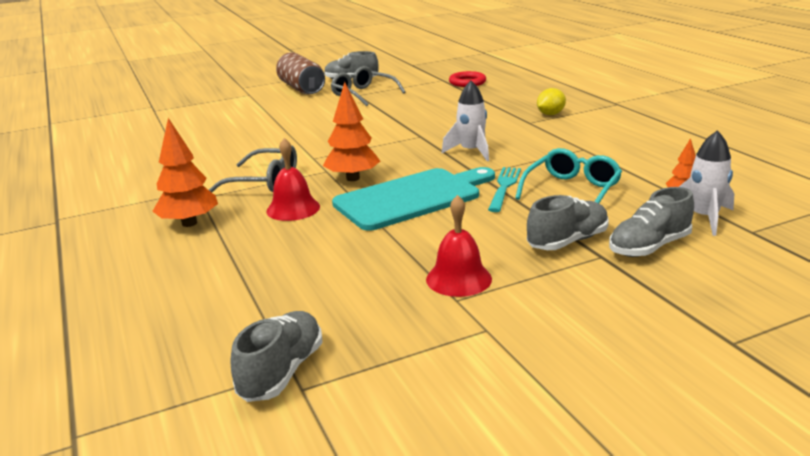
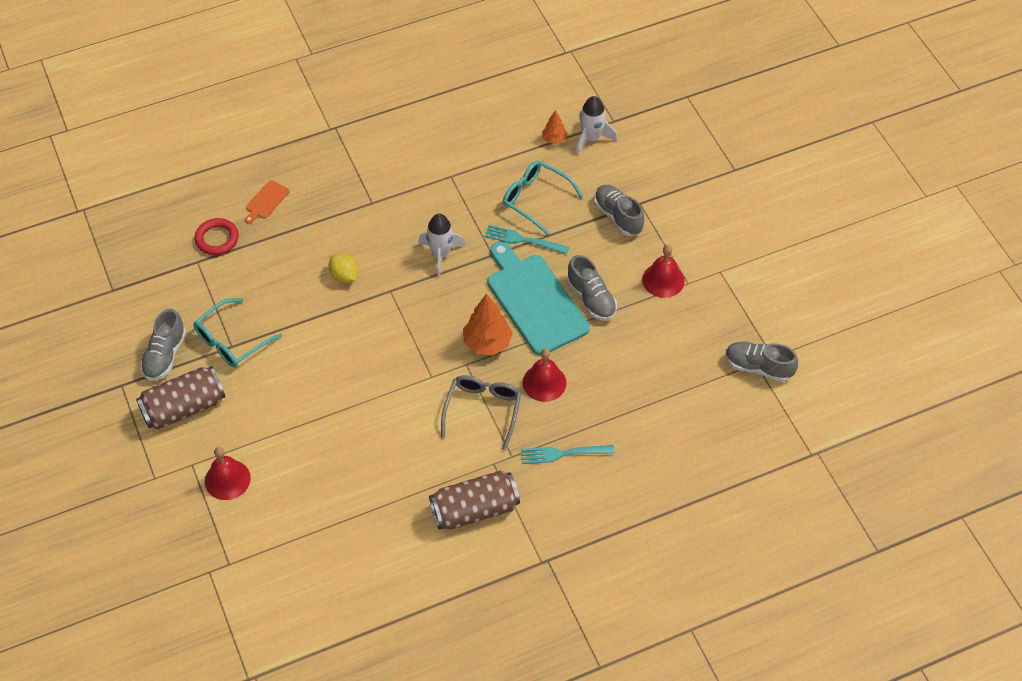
camera: 90 degrees left, 30 degrees up
orange tree [152,118,218,227] -> turquoise fork [521,445,614,464]
grey glasses [331,66,405,107] -> turquoise glasses [194,298,282,368]
yellow lemon [537,88,566,115] -> yellow lemon moved to [329,253,358,283]
grey shoe [609,187,694,257] -> grey shoe moved to [567,255,617,321]
none -> red bell [205,447,251,500]
none -> orange cutting board [245,180,289,224]
none -> brown can [429,470,520,530]

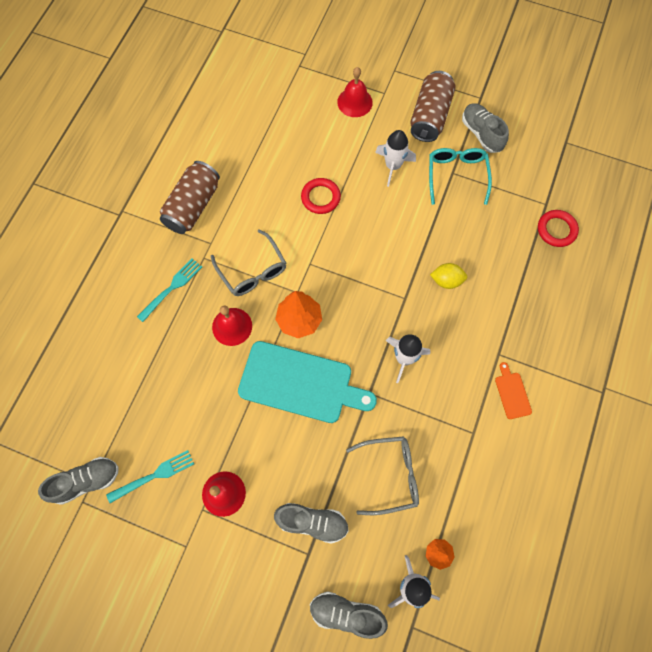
camera: 135 degrees right, 15 degrees up
orange cutting board [245,180,289,224] -> orange cutting board moved to [495,362,532,419]
turquoise fork [484,224,569,254] -> turquoise fork moved to [106,450,194,503]
turquoise glasses [503,161,583,236] -> grey glasses [346,436,419,515]
grey shoe [567,255,617,321] -> grey shoe moved to [310,591,388,639]
none -> red ring [301,178,341,214]
none -> white rocket [375,130,416,187]

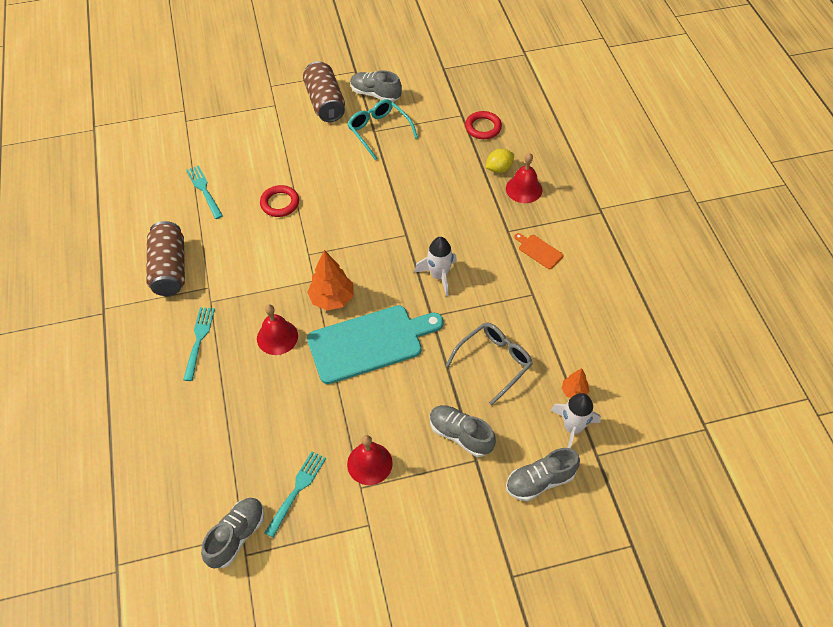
camera: 35 degrees left, 15 degrees down
grey glasses [211,229,286,296] -> none
grey shoe [274,503,349,544] -> grey shoe turned 120 degrees counterclockwise [430,405,496,457]
red bell [337,67,373,117] -> red bell moved to [506,153,542,203]
white rocket [375,130,416,187] -> none
yellow lemon [430,263,467,289] -> yellow lemon moved to [485,149,514,173]
none -> turquoise fork [186,165,223,219]

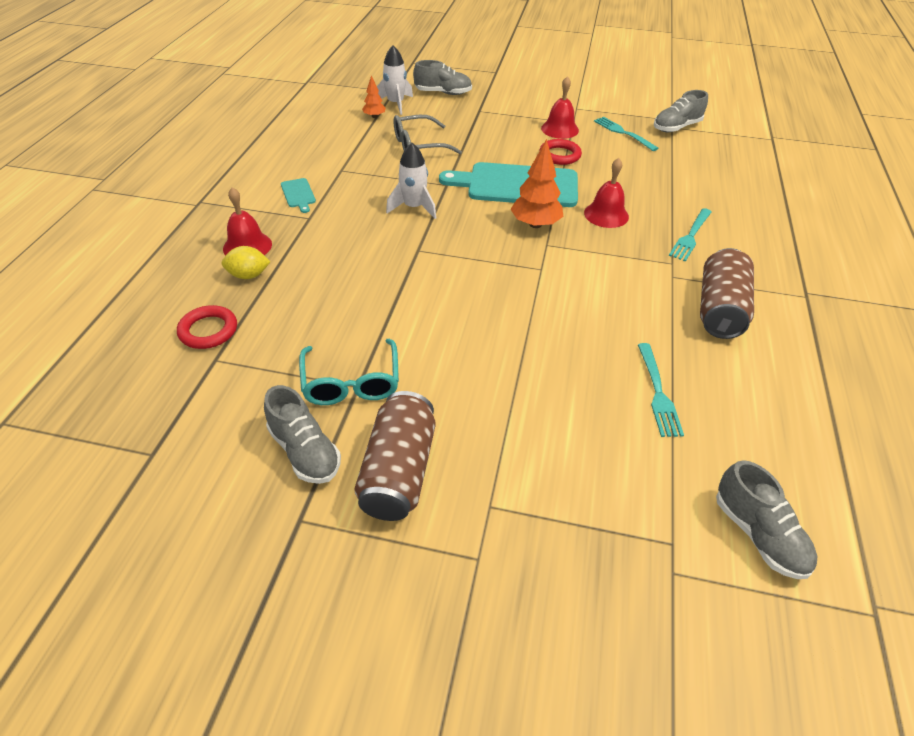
camera: 155 degrees left, 10 degrees down
red ring [260,185,299,217] -> red ring moved to [540,139,582,165]
turquoise fork [264,451,326,538] -> turquoise fork turned 90 degrees clockwise [594,117,658,151]
grey shoe [430,405,496,457] -> grey shoe moved to [716,460,817,579]
orange cutting board [514,233,563,269] -> turquoise cutting board [281,178,316,213]

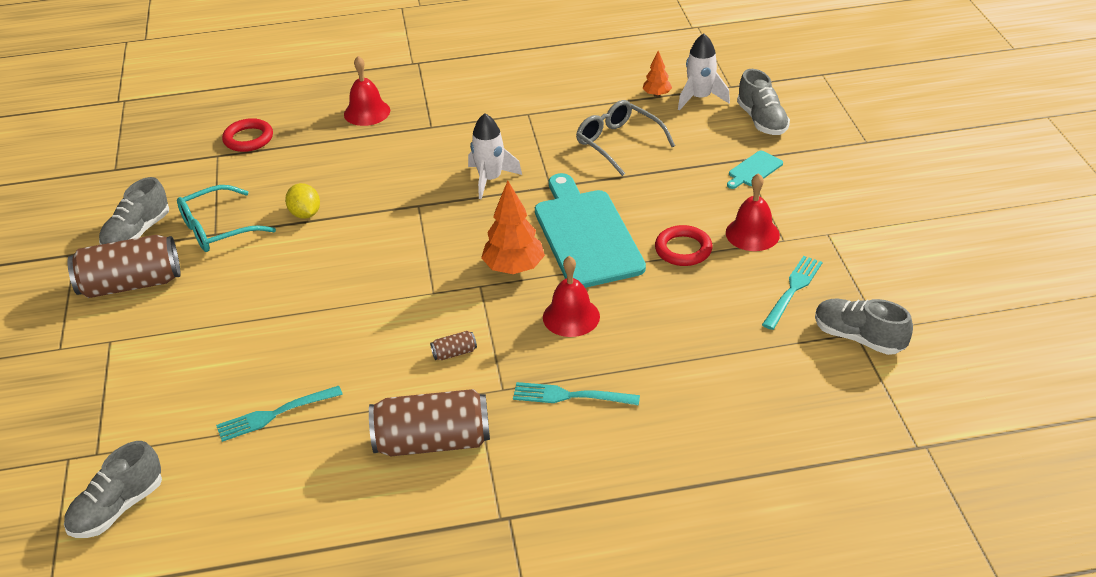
camera: 70 degrees right, 5 degrees down
yellow lemon [222,246,270,279] -> yellow lemon moved to [285,183,320,219]
turquoise cutting board [281,178,316,213] -> turquoise cutting board moved to [727,151,783,189]
none -> brown can [430,331,477,360]

